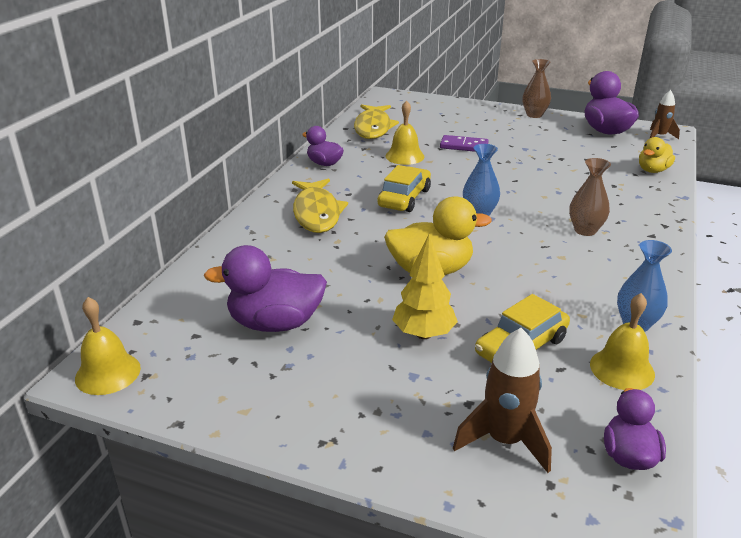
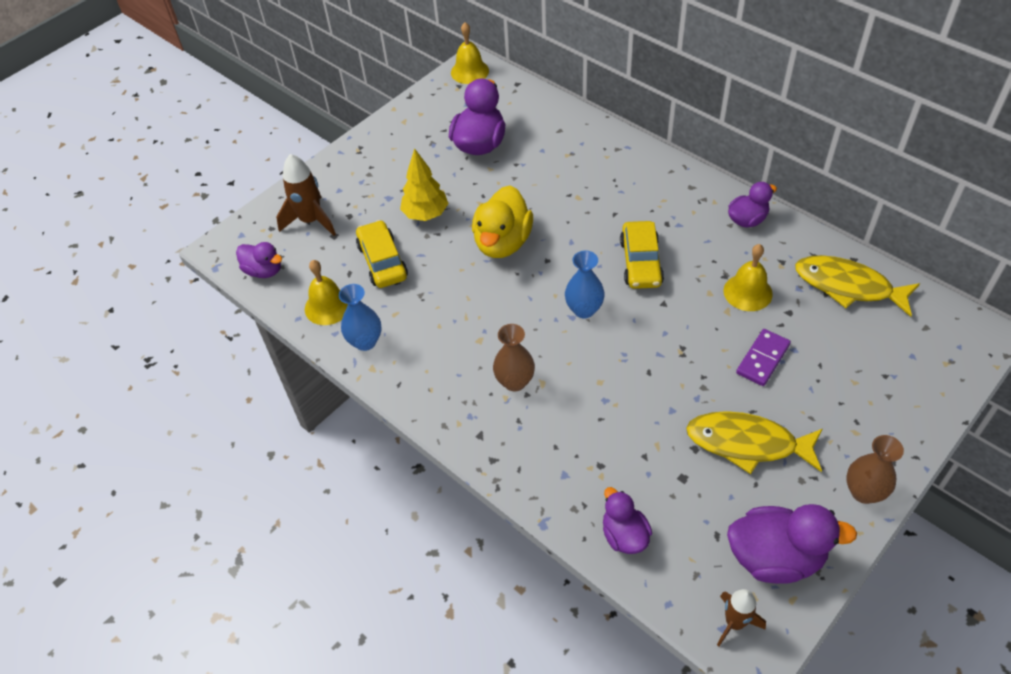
camera: 115 degrees right, 20 degrees up
yellow fish [292,178,348,233] -> yellow fish moved to [686,411,823,474]
yellow car [377,165,431,212] -> yellow car turned 45 degrees clockwise [620,221,664,289]
yellow duck [639,137,675,173] -> purple duck [603,487,652,554]

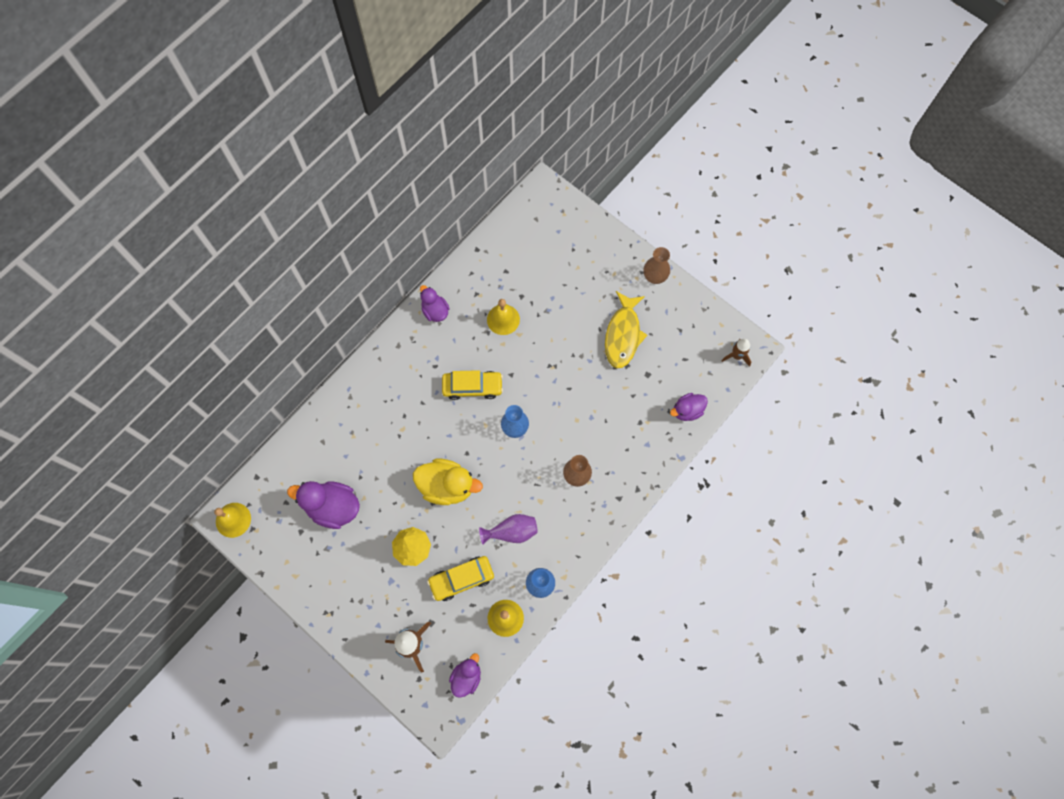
camera: 95 degrees left, 20 degrees up
purple duck [727,504,857,584] -> none
purple domino [736,329,791,386] -> none
yellow fish [795,255,920,317] -> none
none -> purple vase [479,514,538,544]

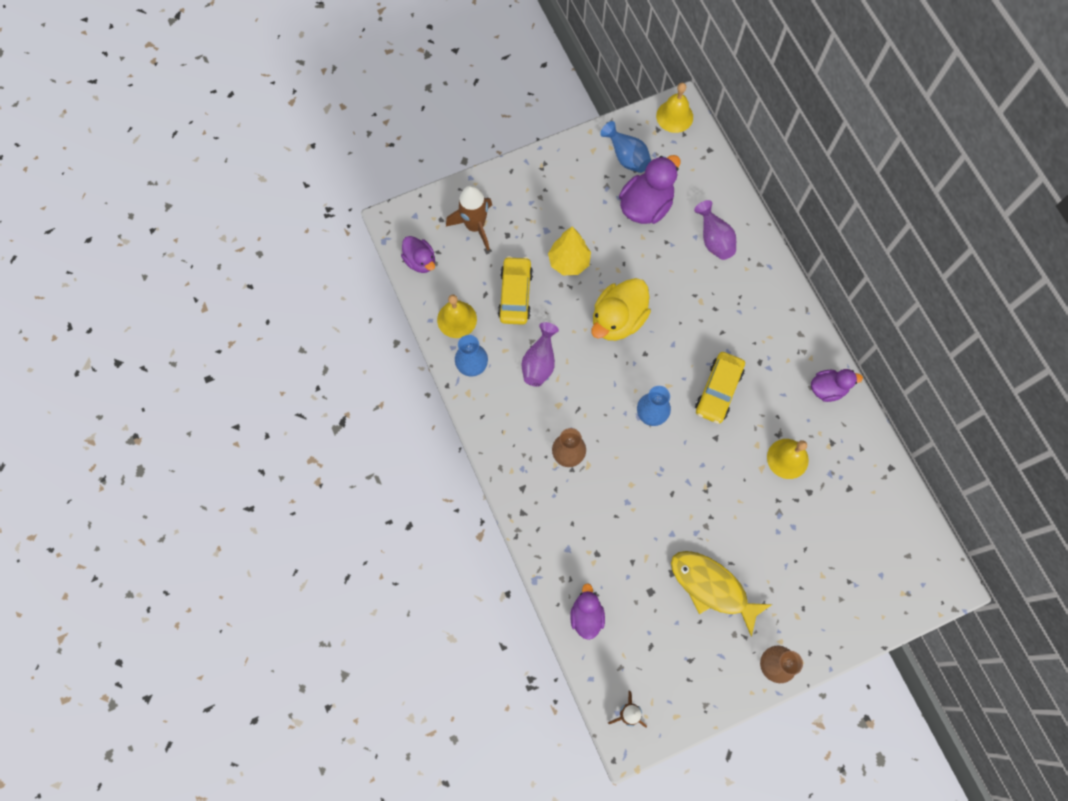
camera: 115 degrees right, 0 degrees up
none -> blue vase [600,121,651,173]
none -> purple vase [694,200,736,260]

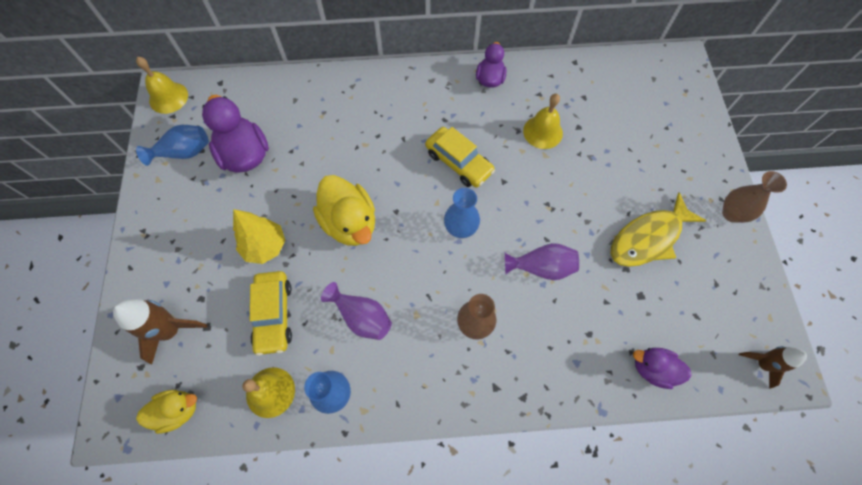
camera: 70 degrees left, 5 degrees down
purple duck [401,236,435,273] -> yellow duck [136,390,197,434]
yellow car [498,256,533,325] -> yellow car turned 120 degrees counterclockwise [250,271,292,356]
purple vase [694,200,736,260] -> purple vase moved to [505,243,579,280]

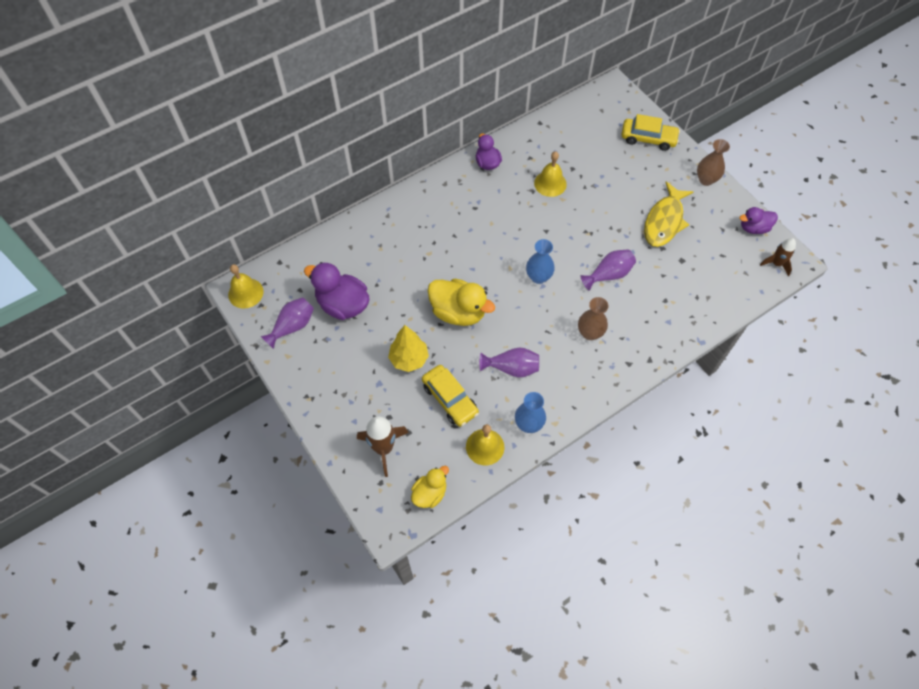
camera: 30 degrees left, 5 degrees down
blue vase [136,125,209,166] -> purple vase [261,297,314,349]
yellow car [425,127,495,188] -> yellow car moved to [621,114,680,151]
purple duck [633,348,692,389] -> purple duck moved to [740,207,778,234]

